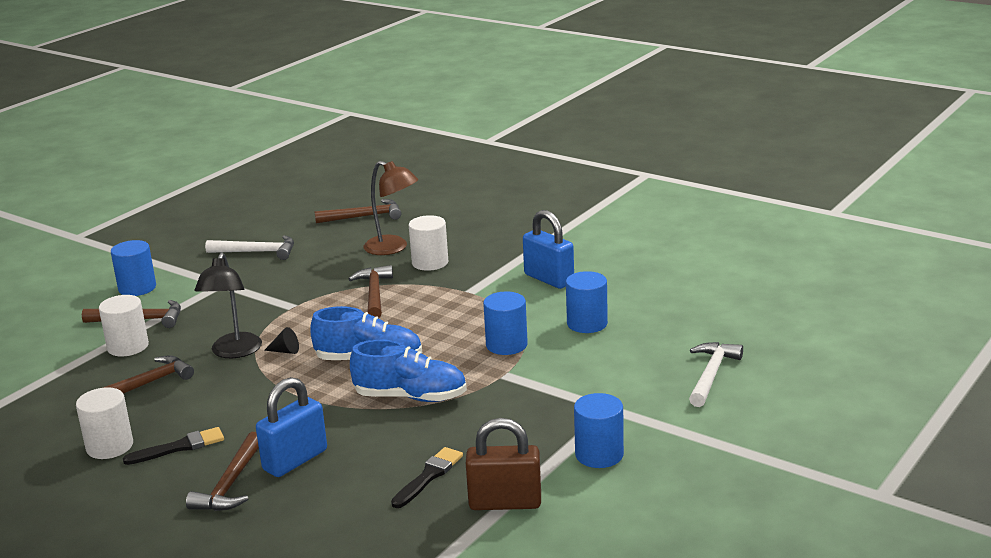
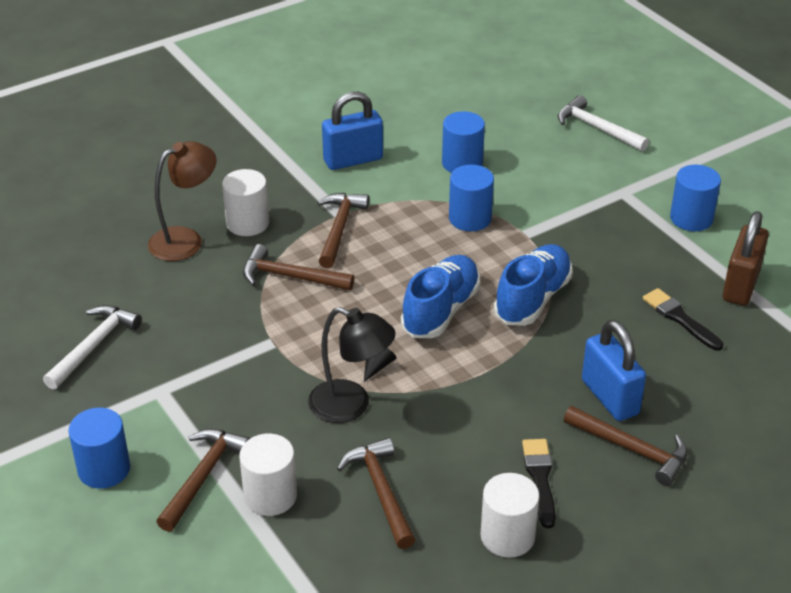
camera: 70 degrees left, 15 degrees up
brown hammer [315,199,401,224] -> brown hammer moved to [317,193,369,268]

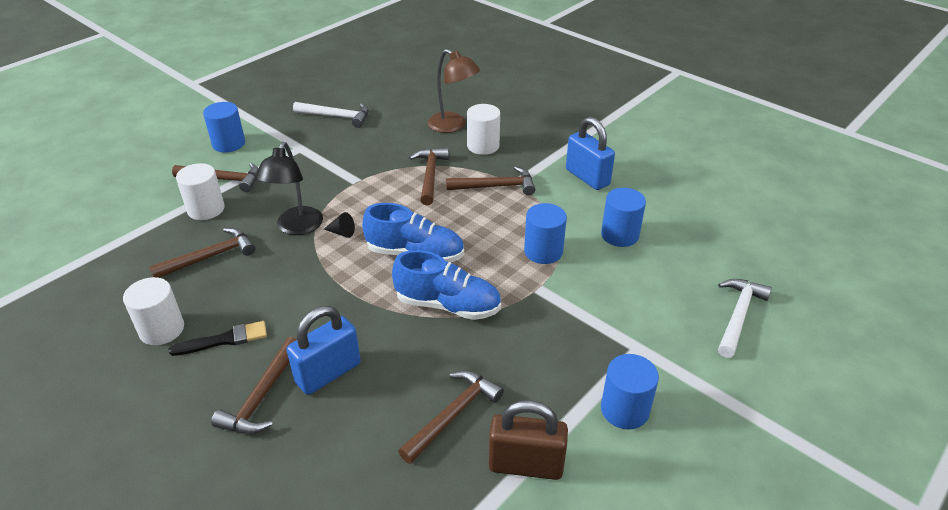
camera: 75 degrees right, 0 degrees up
black brush [643,288,723,351] -> brown hammer [398,371,504,464]

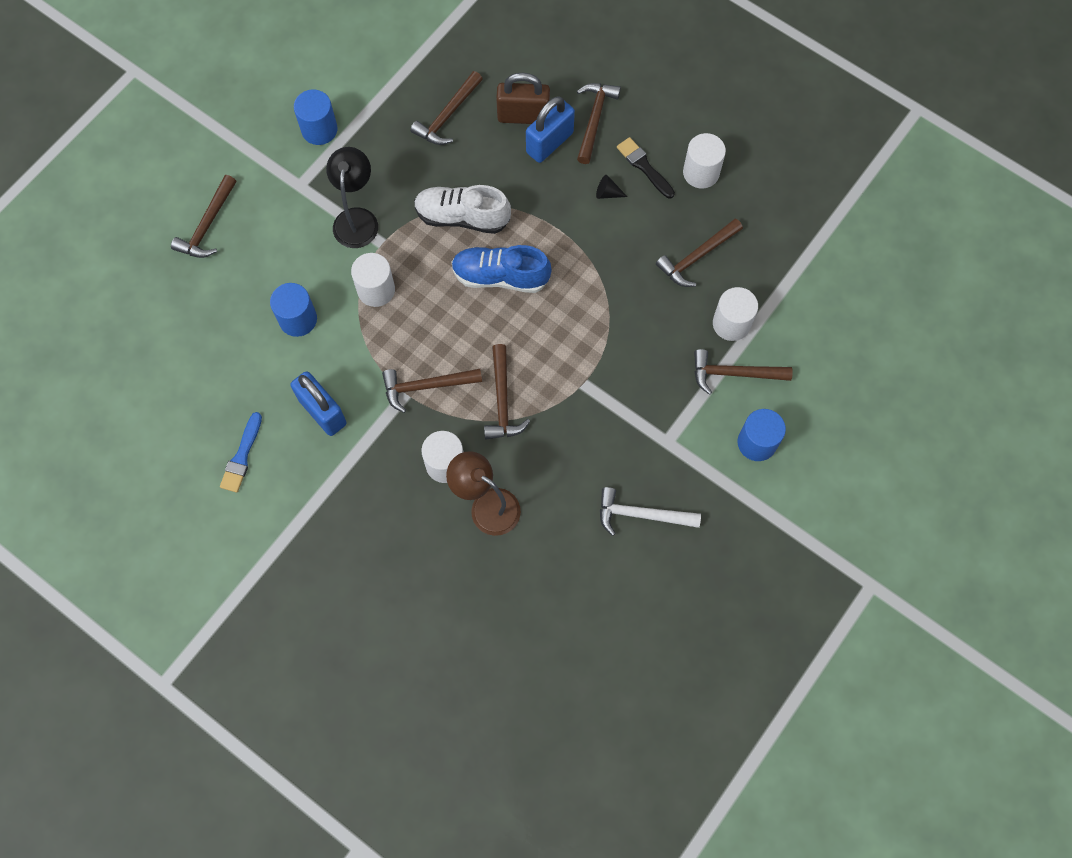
camera: 175 degrees right, 30 degrees up
black brush [168,321,267,356] -> black brush turned 75 degrees clockwise [617,137,675,198]
black lamp [255,142,323,235] -> black lamp moved to [326,147,378,248]
black cone [324,212,355,238] -> black cone moved to [596,175,627,199]
blue shoe [392,250,501,320] -> white shoe [414,185,511,234]
brown padlock [489,400,568,480] -> brown padlock moved to [496,73,550,124]
blue cylinder [524,203,567,264] -> white cylinder [351,253,395,307]
white hammer [718,279,772,358] -> brown hammer [171,175,236,258]
none -> blue brush [220,412,262,493]

